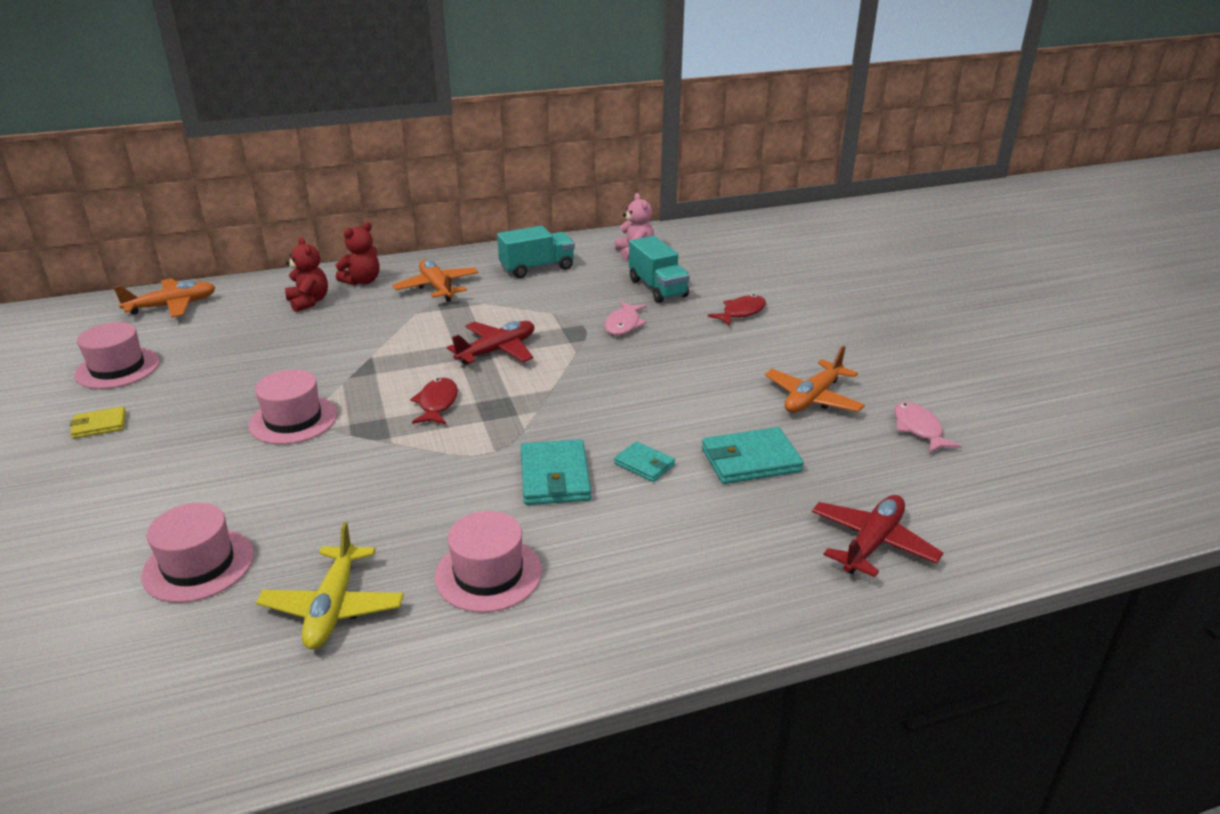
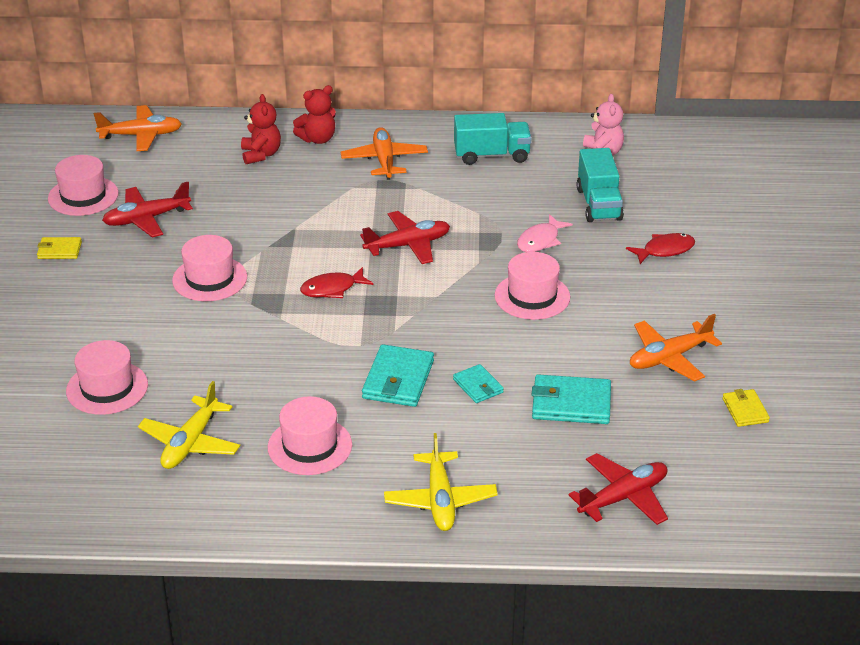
camera: 20 degrees right, 5 degrees up
red fish [410,378,458,424] -> red fish turned 135 degrees counterclockwise [300,267,374,298]
pink fish [894,402,961,453] -> yellow wallet [722,389,770,427]
none -> red plane [102,182,193,237]
none -> yellow plane [384,433,498,531]
none -> pink hat [495,252,570,320]

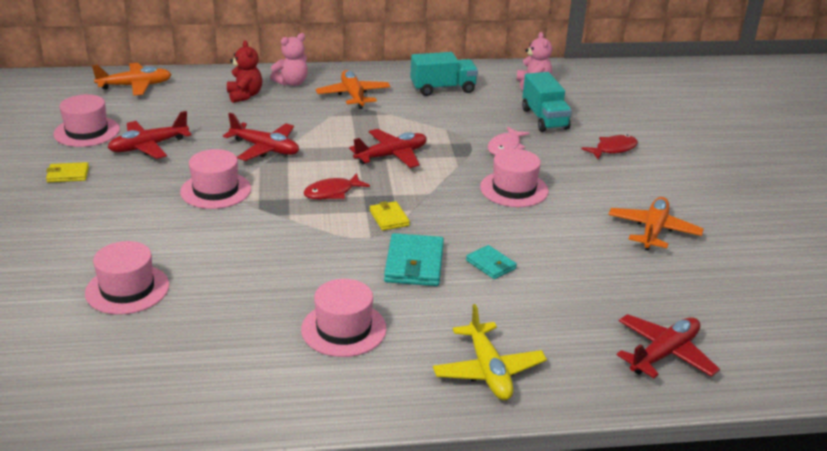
camera: 10 degrees left, 5 degrees down
yellow plane [138,381,240,469] -> none
red teddy bear [293,85,336,144] -> pink teddy bear [270,33,308,86]
turquoise wallet [532,375,611,424] -> none
orange plane [630,314,722,381] -> orange plane turned 150 degrees clockwise [608,197,704,251]
yellow wallet [722,389,770,427] -> yellow wallet moved to [370,201,410,231]
none -> red plane [223,113,299,161]

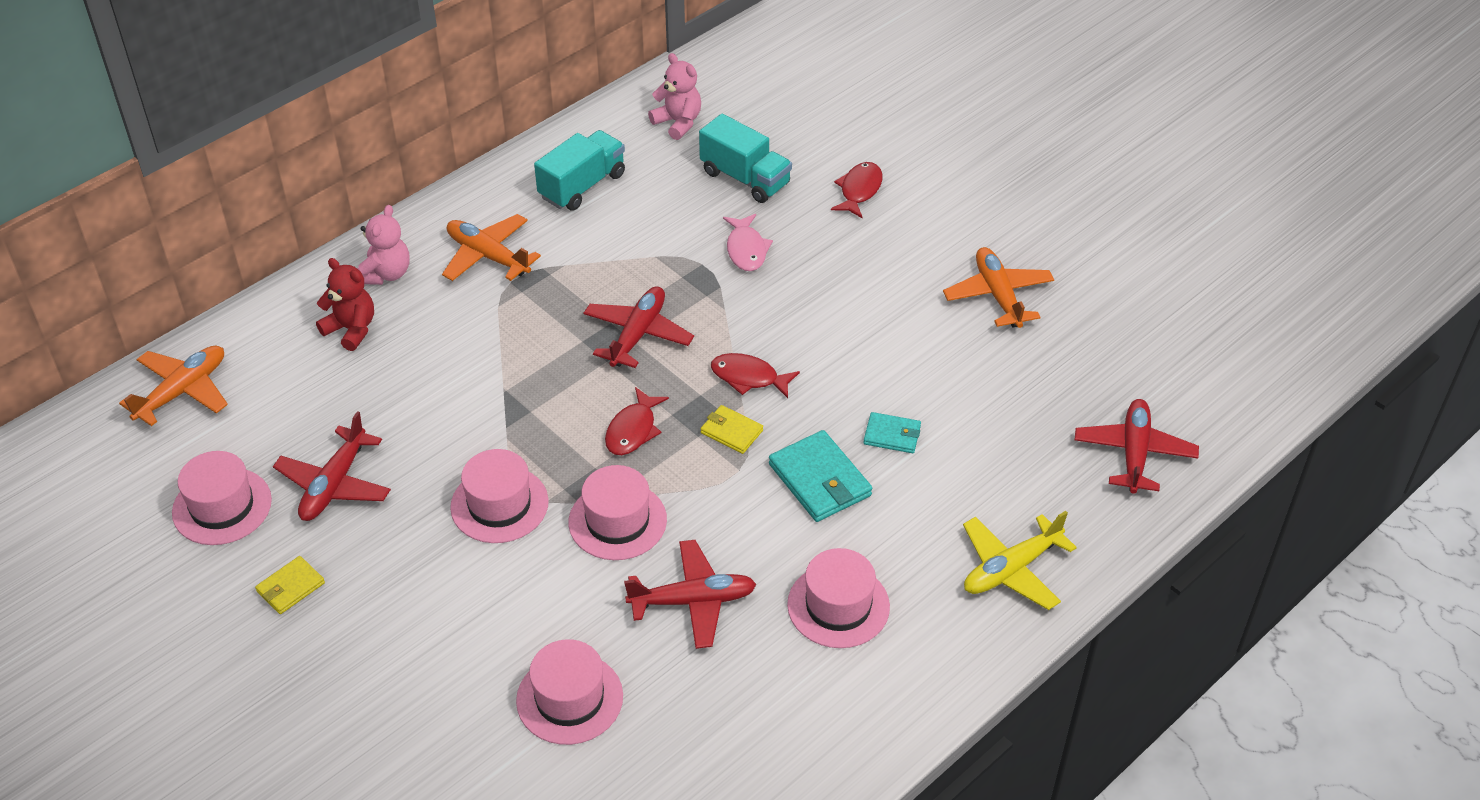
camera: 35 degrees left, 15 degrees up
red plane [223,113,299,161] -> red plane moved to [624,540,756,649]
yellow plane [433,304,547,400] -> yellow plane turned 105 degrees clockwise [963,511,1077,610]
pink hat [480,149,549,207] -> pink hat moved to [568,465,667,560]
none -> red fish [711,353,800,398]

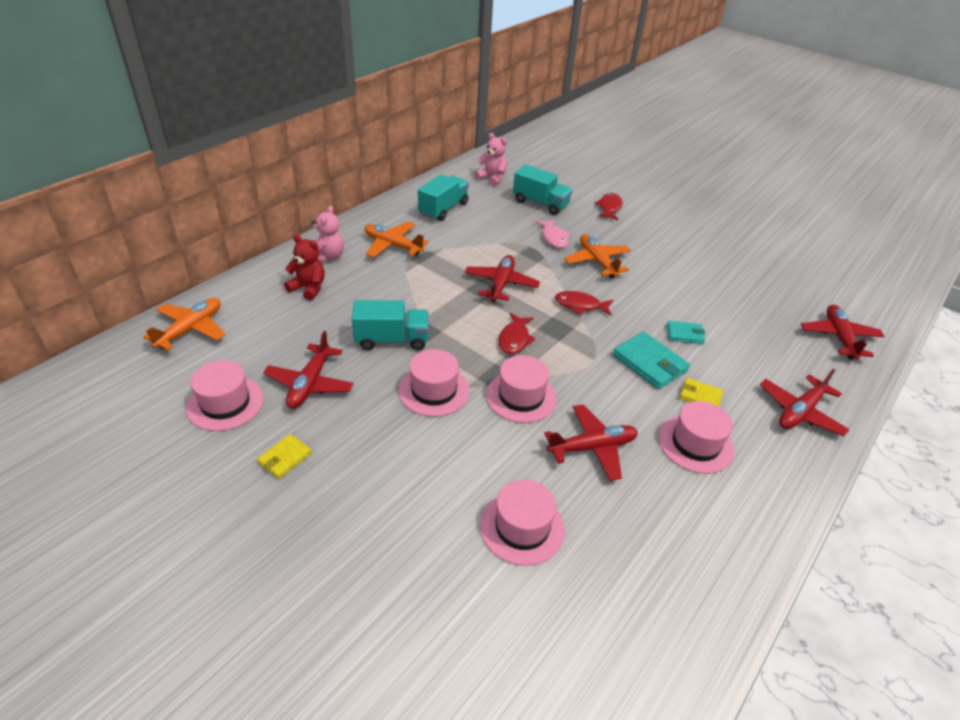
camera: 10 degrees left, 5 degrees down
yellow wallet [701,405,763,454] -> yellow wallet moved to [679,378,724,406]
orange plane [943,247,1054,328] -> orange plane moved to [564,234,631,278]
yellow plane [963,511,1077,610] -> red plane [760,369,850,436]
none -> turquoise truck [352,300,429,350]

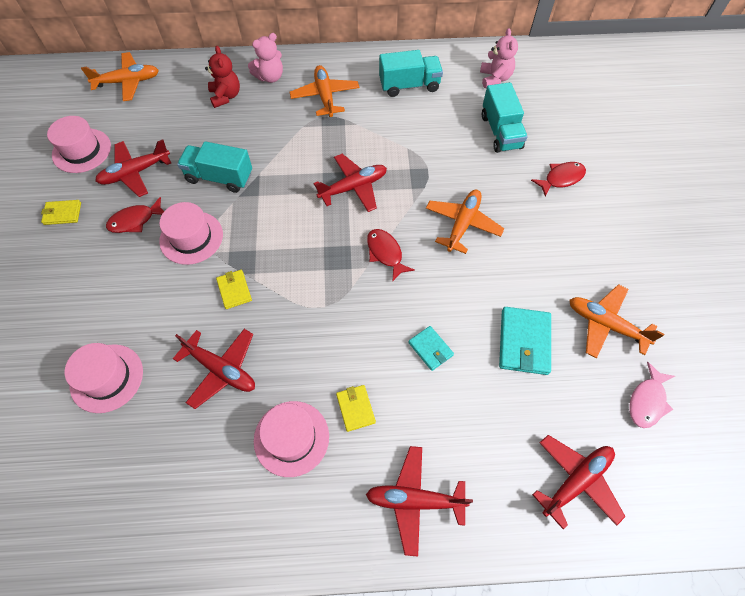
camera: 50 degrees right, 20 degrees up
turquoise truck [352,300,429,350] -> turquoise truck turned 150 degrees clockwise [177,141,252,193]
pink hat [486,355,557,423] -> yellow wallet [216,270,252,309]
red fish [498,313,536,354] -> red fish moved to [106,197,164,233]
pink fish [535,219,570,248] -> pink fish moved to [629,362,675,428]
turquoise wallet [613,332,690,389] -> turquoise wallet moved to [499,307,551,375]
none -> orange plane [569,284,664,358]

